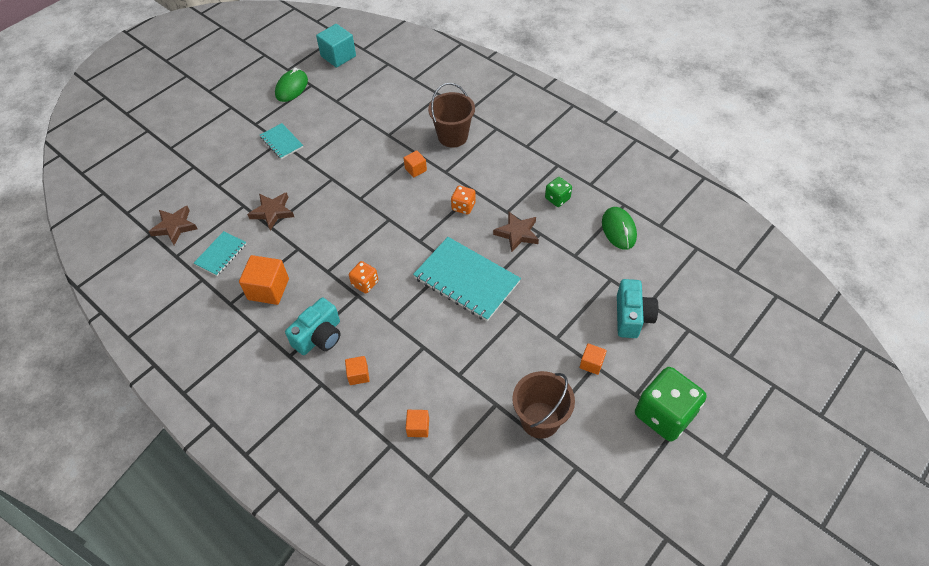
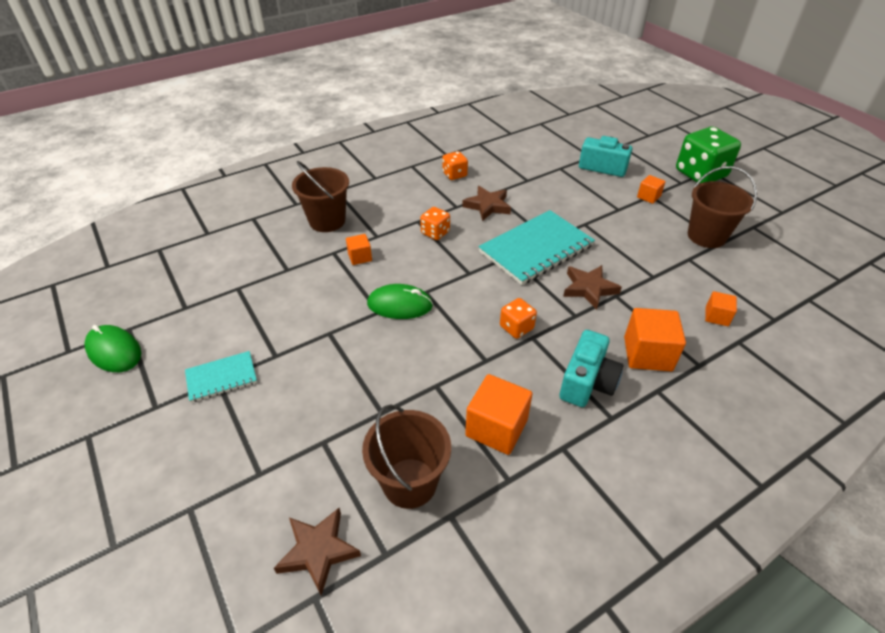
camera: 75 degrees left, 10 degrees down
turquoise notebook [194,231,246,276] -> brown bucket [362,404,451,509]
brown star [247,192,294,231] -> brown star moved to [563,265,622,310]
turquoise camera [285,298,340,355] -> turquoise camera turned 60 degrees clockwise [560,330,624,407]
turquoise cube [316,24,356,68] -> none
orange cube [345,356,369,385] -> orange cube [624,308,686,371], size x1.80
green dice [545,177,572,207] -> orange dice [442,151,468,180]
green mouse [602,207,637,250] -> green mouse moved to [367,284,433,319]

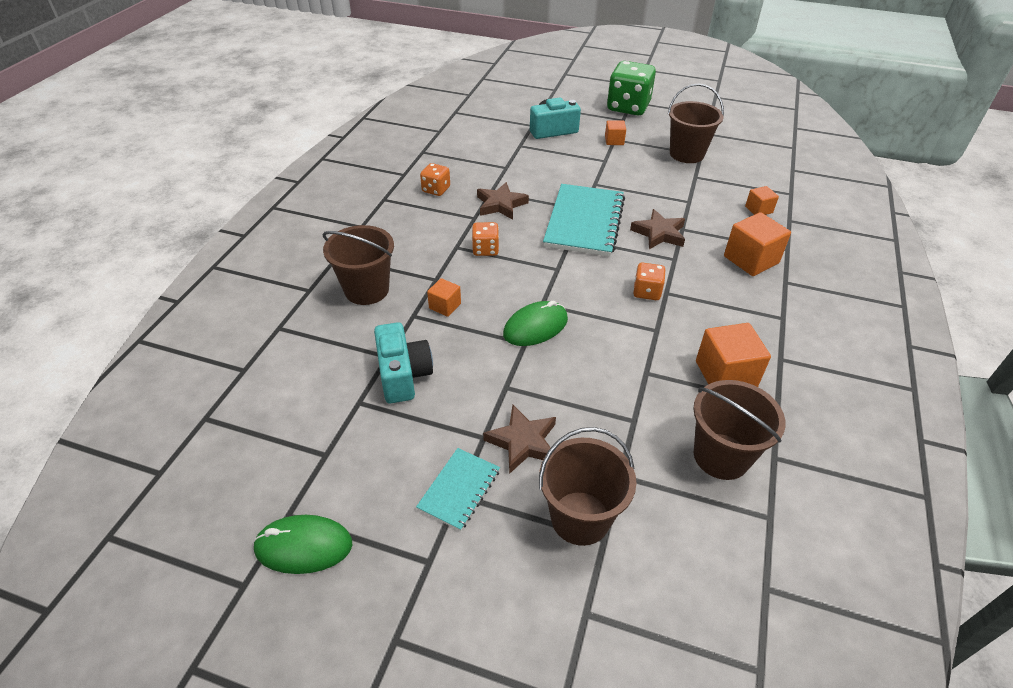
camera: 40 degrees left, 0 degrees up
brown star [274,508,361,596] -> brown star moved to [483,405,556,474]
turquoise camera [560,330,624,407] -> turquoise camera moved to [374,322,433,403]
none -> brown bucket [539,427,636,546]

